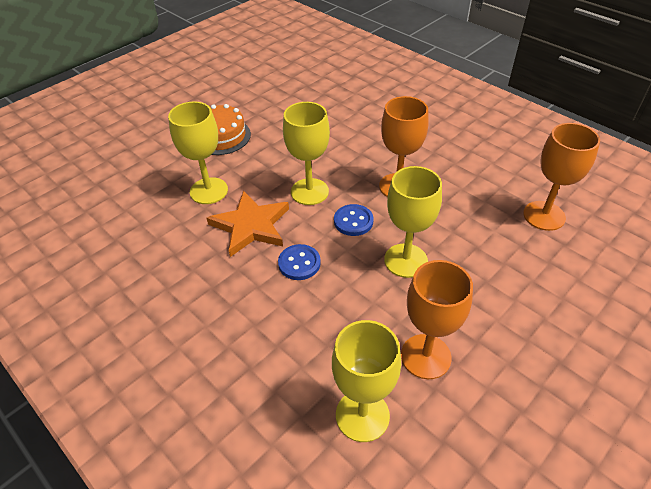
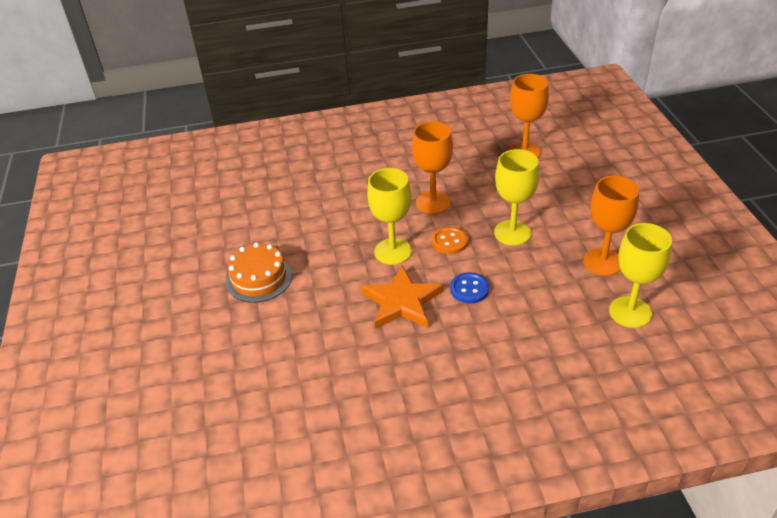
camera: 55 degrees left, 5 degrees down
yellow goblet [168,101,228,204] -> none
blue button [334,204,374,236] -> orange button [432,227,468,254]

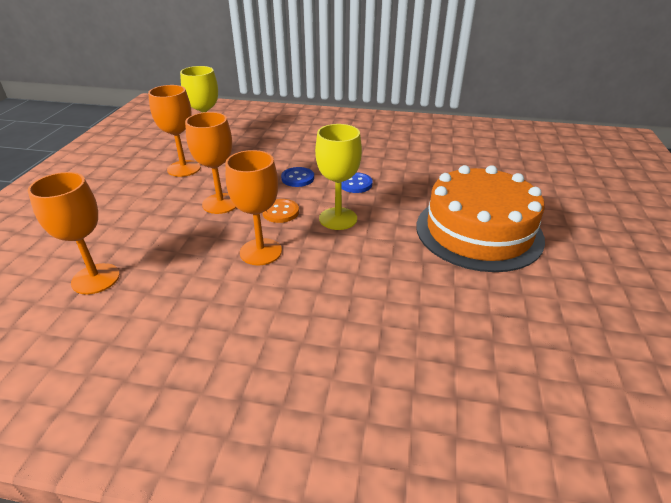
camera: 160 degrees left, 5 degrees down
orange cake [226,242,292,303] -> orange cake [416,165,545,272], size x1.83
orange star [361,266,443,329] -> blue button [342,172,373,193]
yellow goblet [494,149,539,246] -> orange goblet [185,112,237,214]

